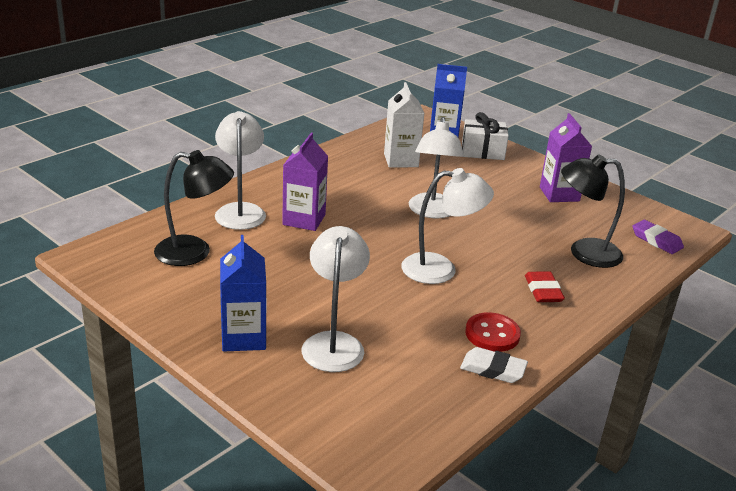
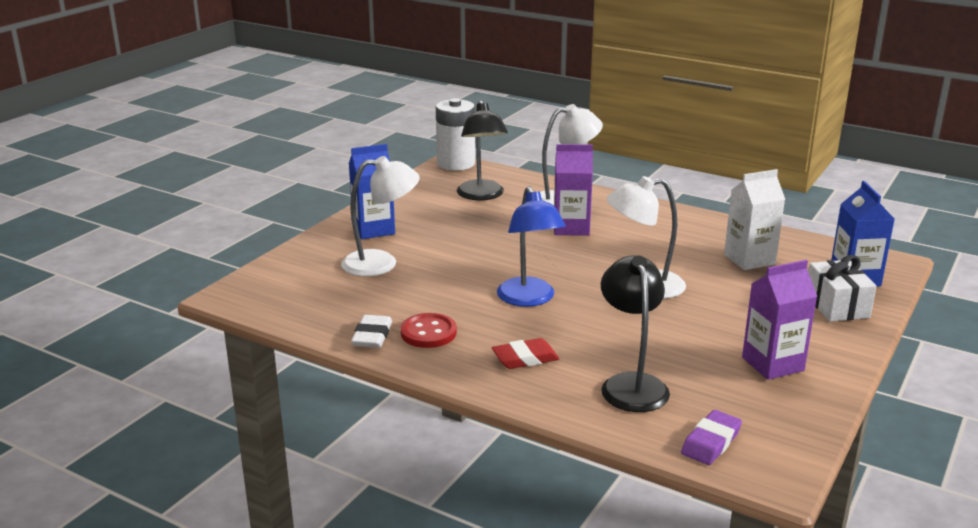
camera: 80 degrees right, 5 degrees down
white lamp [401,168,494,284] -> blue lamp [497,186,566,307]
none -> white battery [436,98,475,171]

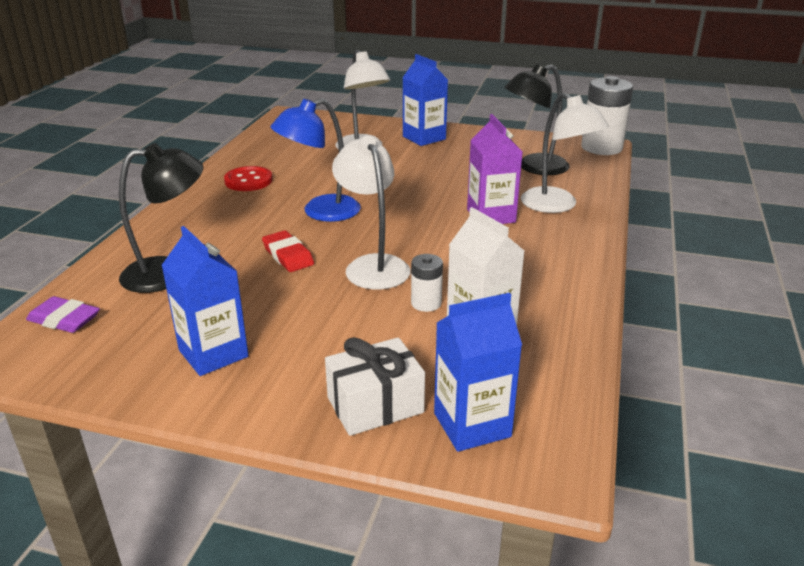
camera: 75 degrees right, 5 degrees up
white eraser [351,315,392,348] -> none
red eraser [492,338,559,369] -> red eraser moved to [262,230,314,272]
purple carton [742,260,817,380] -> blue carton [161,226,249,376]
none -> white battery [411,254,443,312]

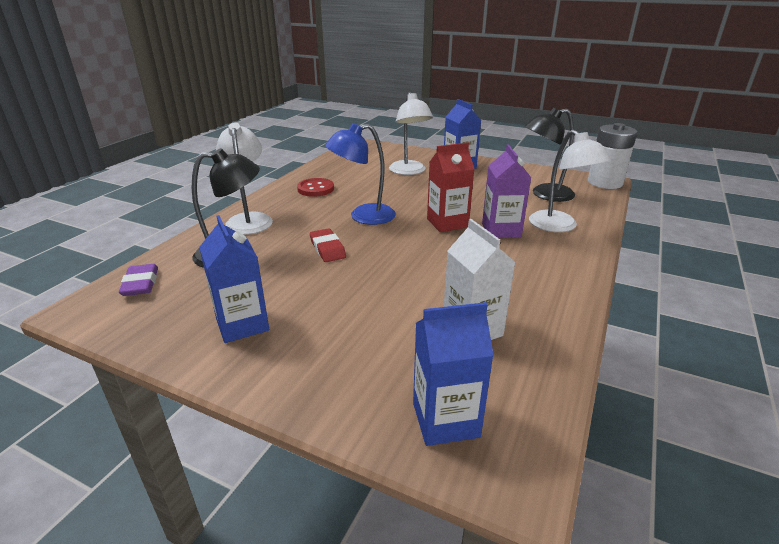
camera: 10 degrees right, 0 degrees up
purple eraser [26,296,100,333] -> purple eraser turned 45 degrees clockwise [119,264,158,296]
white gift [325,337,425,436] -> none
white lamp [332,136,410,289] -> white lamp moved to [216,123,273,235]
white battery [411,254,443,312] -> none
none -> red carton [427,142,474,232]

